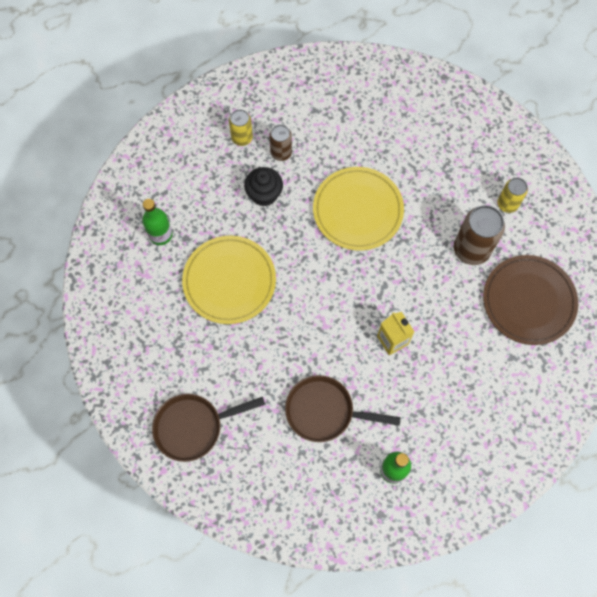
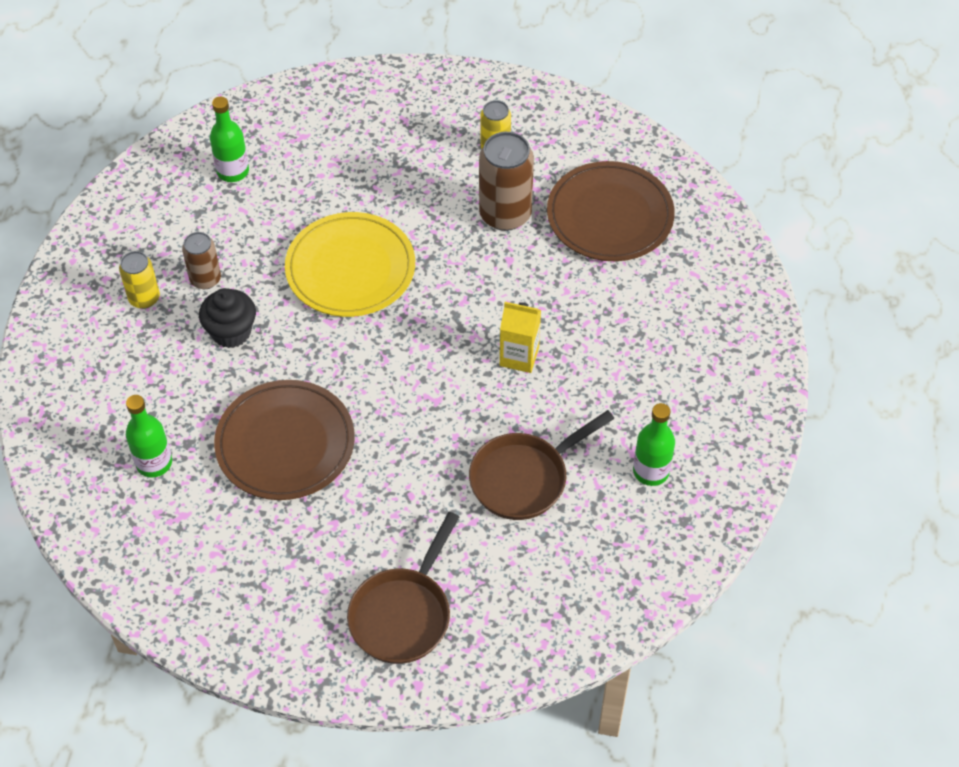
camera: 45 degrees left, 15 degrees down
yellow plate [182,236,276,324] -> brown plate [214,380,355,500]
none -> green bottle [210,97,249,182]

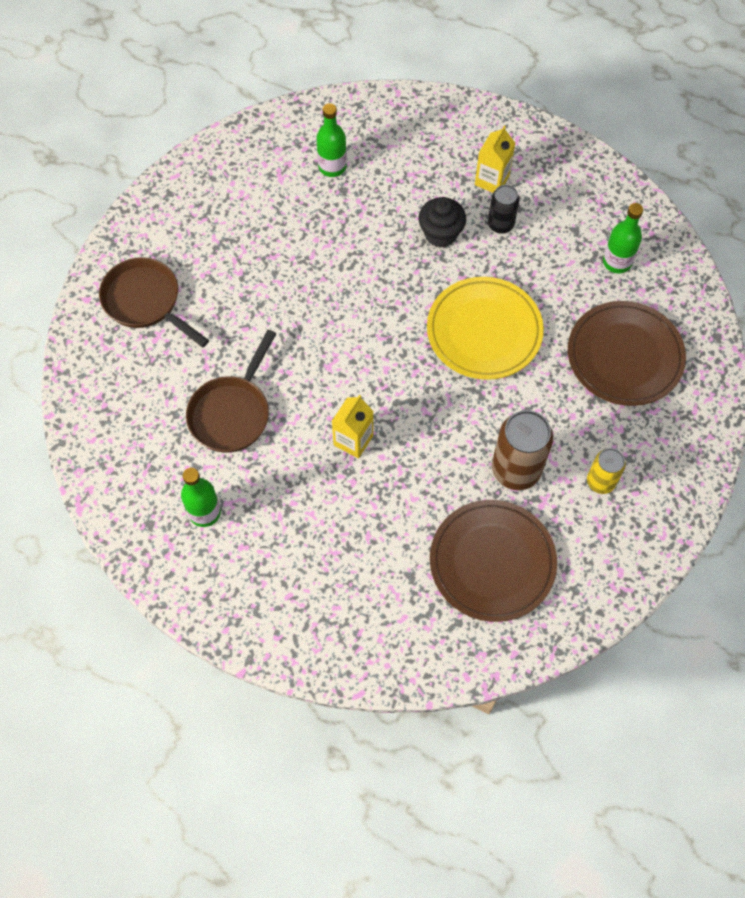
camera: 105 degrees right, 10 degrees up
yellow can [119,251,160,309] -> yellow carton [475,125,515,193]
brown can [182,232,221,289] -> black can [488,185,519,234]
brown plate [214,380,355,500] -> brown plate moved to [568,301,686,406]
brown pan [469,410,614,520] -> brown pan turned 135 degrees counterclockwise [186,330,276,453]

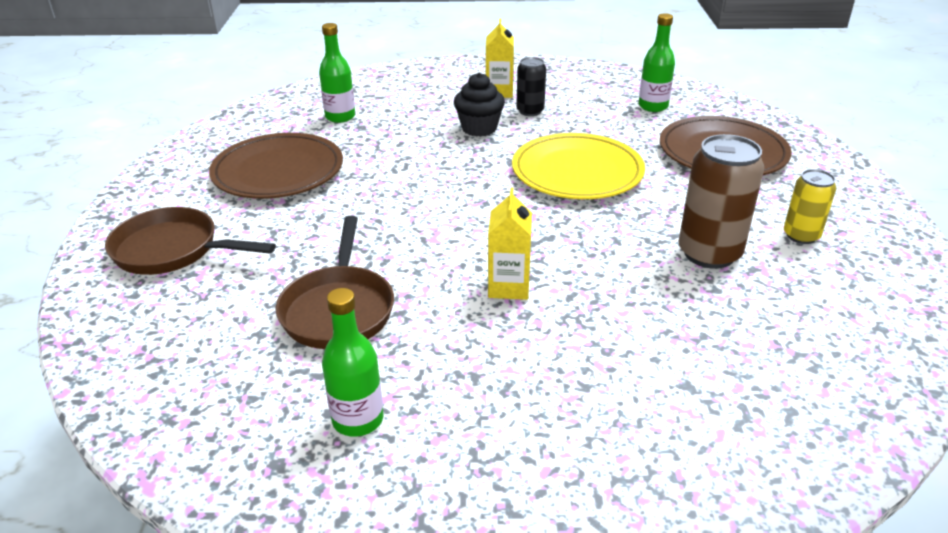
camera: 25 degrees left, 30 degrees down
brown plate [430,500,557,622] -> brown plate moved to [209,133,343,199]

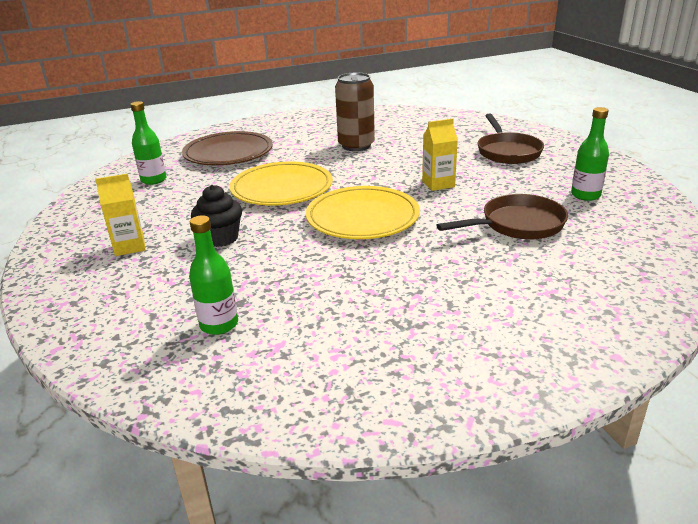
camera: 110 degrees left, 5 degrees down
brown pan [105,207,276,275] -> brown pan moved to [478,114,544,164]
brown plate [209,133,343,199] -> none
black can [516,57,546,116] -> none
yellow can [784,169,836,244] -> none
none -> yellow plate [306,186,420,239]

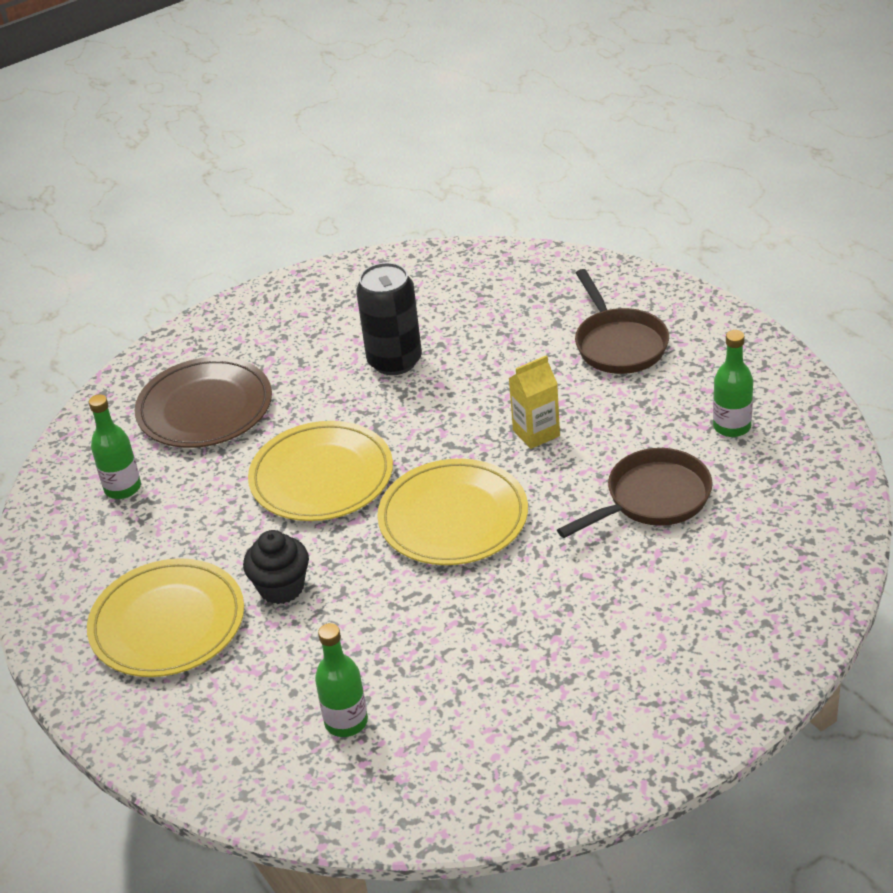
camera: 10 degrees left, 10 degrees up
yellow carton [95,174,146,256] -> yellow plate [87,558,244,677]
brown can [335,72,375,151] -> black can [356,263,422,375]

